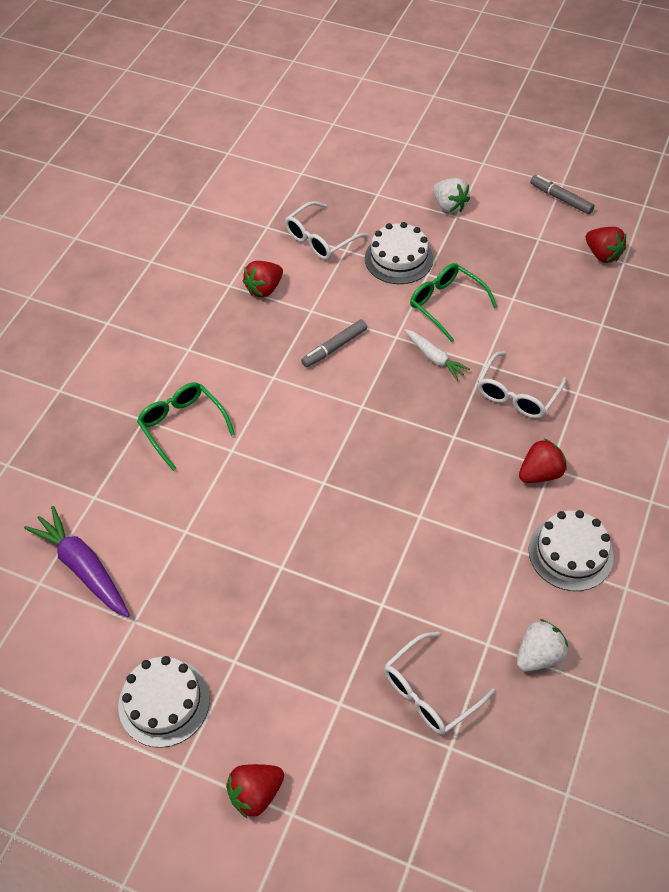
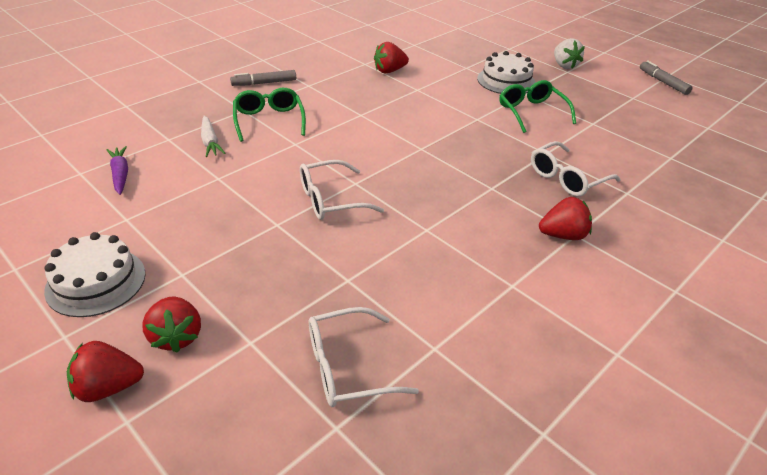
camera: 20 degrees right, 15 degrees down
purple carrot [24,506,130,617] -> purple carrot [106,146,128,195], size x0.61
white glasses [285,201,368,260] -> white glasses moved to [300,160,384,220]
grey marker [301,319,367,368] -> grey marker moved to [230,70,296,86]
white carrot [404,329,470,380] -> white carrot moved to [201,116,226,157]
white strawberry [517,619,568,672] -> none
white cake [529,510,614,591] -> none
red strawberry [586,227,626,263] -> red strawberry moved to [142,296,201,352]

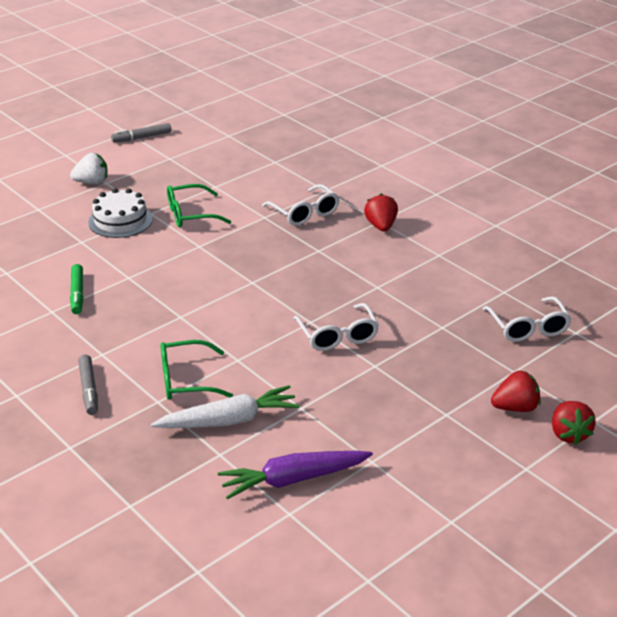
camera: 85 degrees left, 5 degrees down
white cake [44,232,145,317] -> none
purple carrot [106,146,128,195] -> purple carrot [218,451,373,499], size x1.65
white carrot [201,116,226,157] -> white carrot [151,385,300,428], size x1.65
red strawberry [374,42,409,73] -> green marker [70,264,84,314]

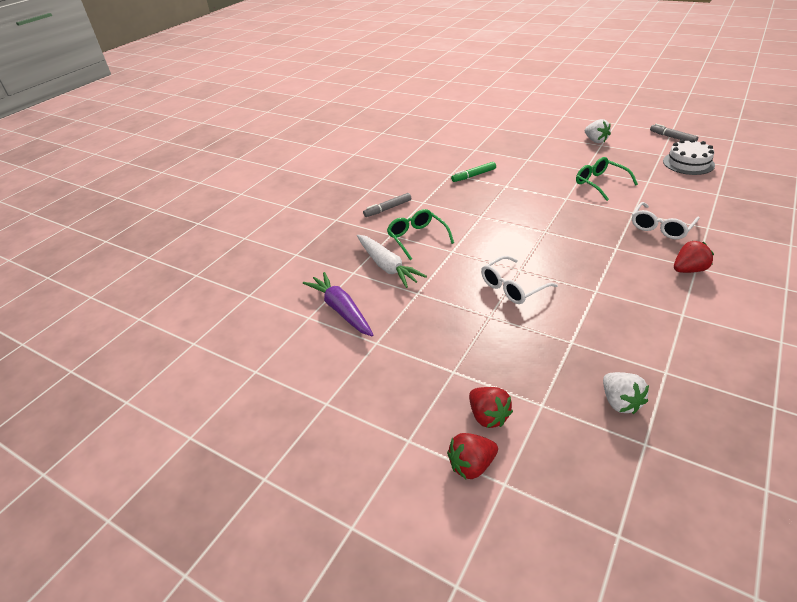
camera: 75 degrees right, 5 degrees up
white cake [88,188,153,238] -> white cake moved to [663,139,715,175]
white glasses [482,296,571,342] -> white strawberry [603,372,649,414]

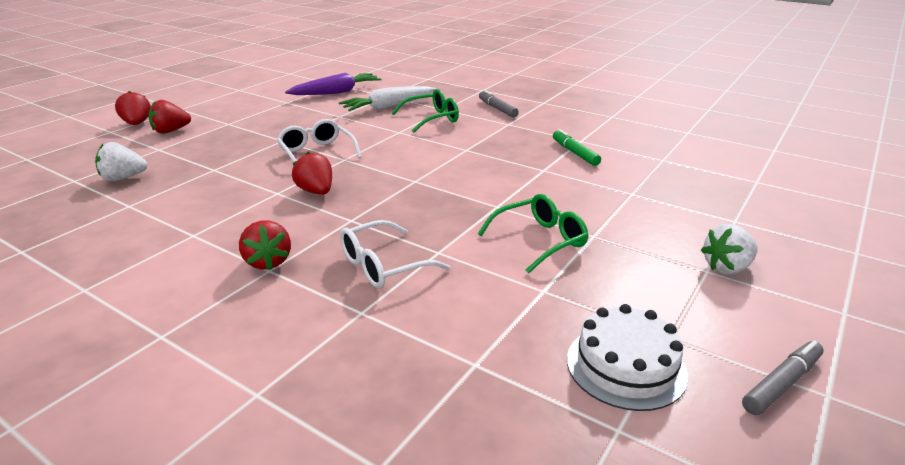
camera: 90 degrees right, 10 degrees down
white glasses [632,202,700,239] -> white glasses turned 75 degrees counterclockwise [340,220,450,288]
none -> red strawberry [292,152,332,195]

